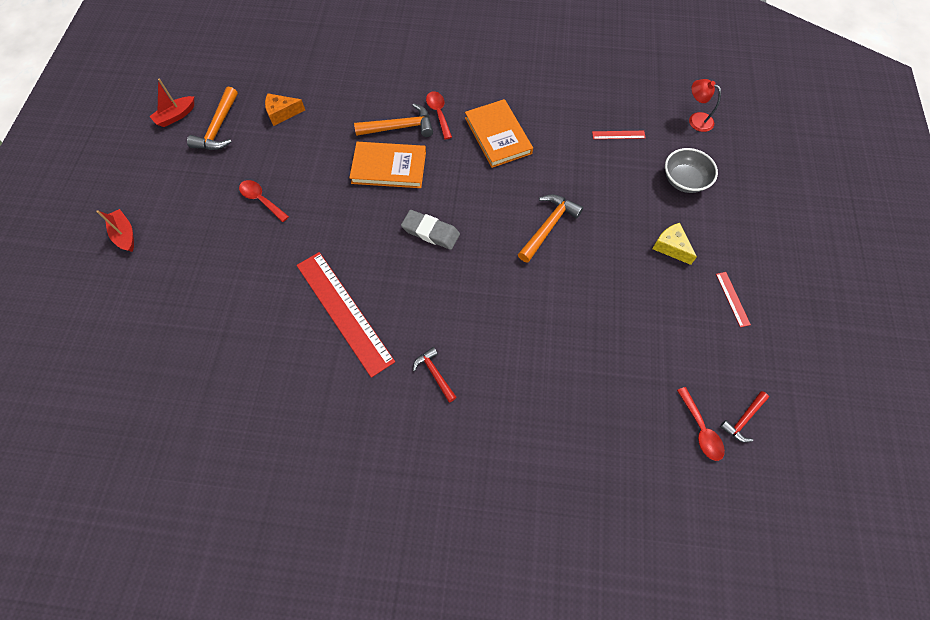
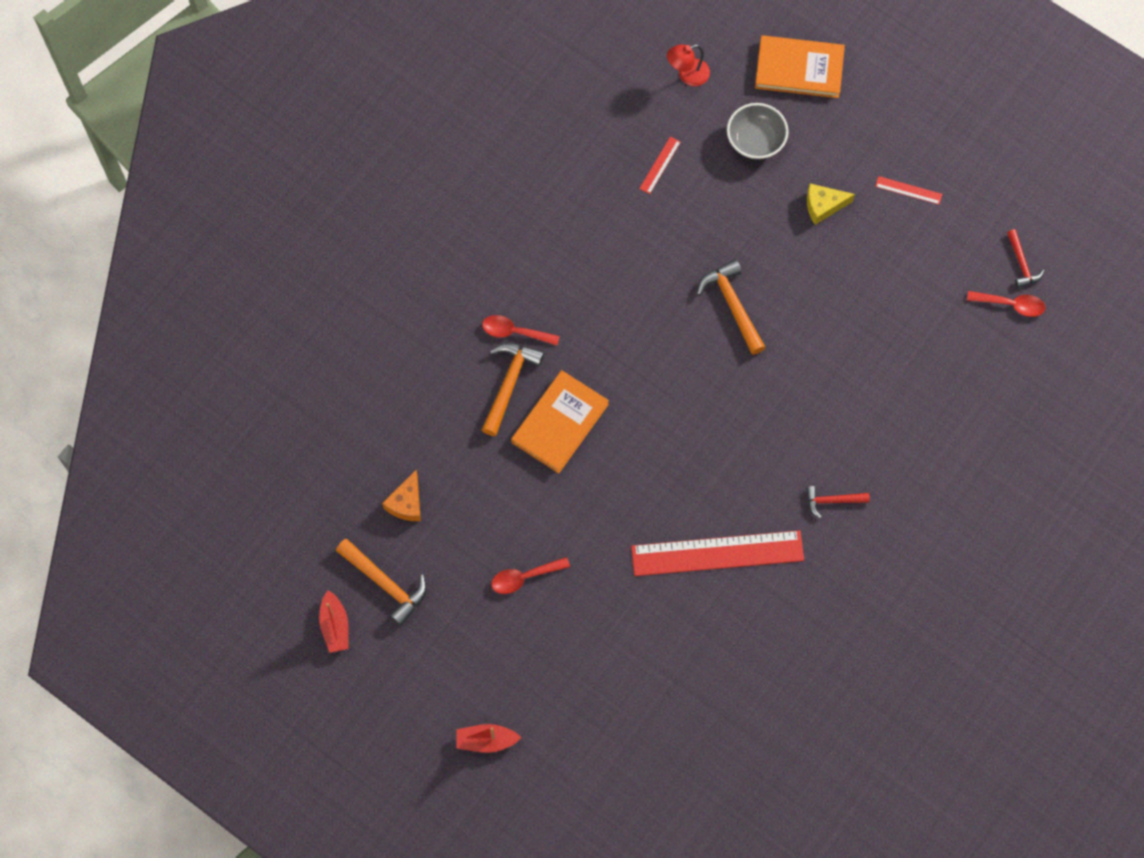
camera: 60 degrees left, 5 degrees up
grey eraser [401,210,460,250] -> none
orange book [465,99,533,168] -> orange book moved to [755,35,845,98]

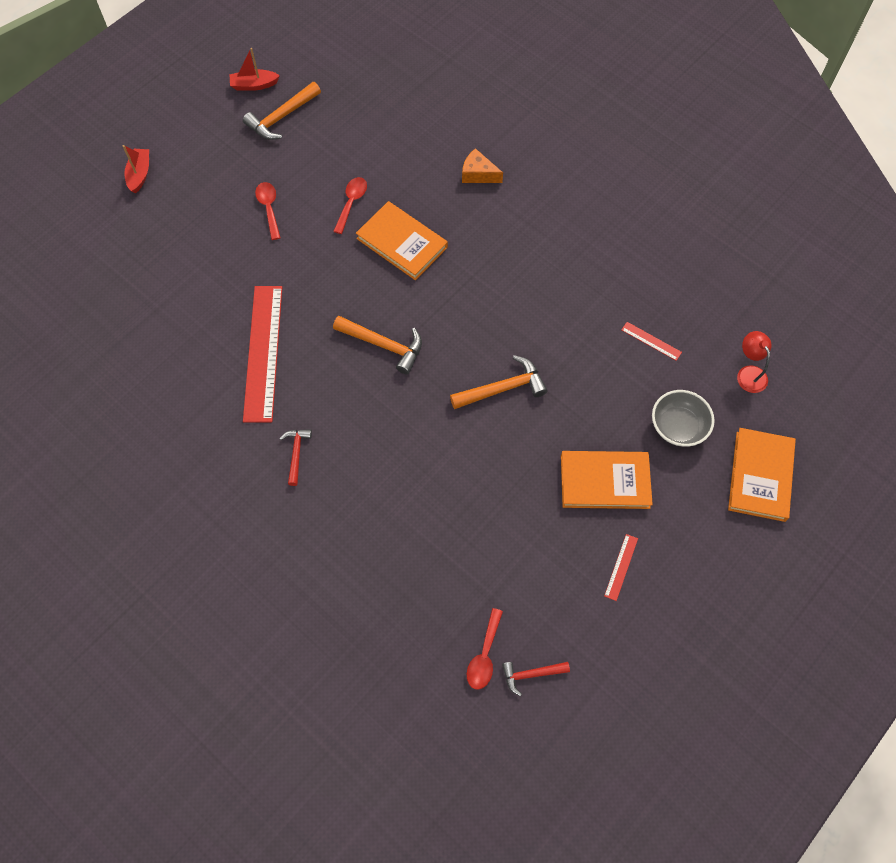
camera: 95 degrees right, 5 degrees down
orange cheese [382,470,421,521] -> orange cheese moved to [462,148,503,183]
red spoon [482,315,560,346] -> red spoon moved to [333,177,367,234]
orange hammer [482,343,544,436] -> orange hammer moved to [333,316,422,374]
yellow cheese [807,184,855,225] -> orange book [561,451,653,509]

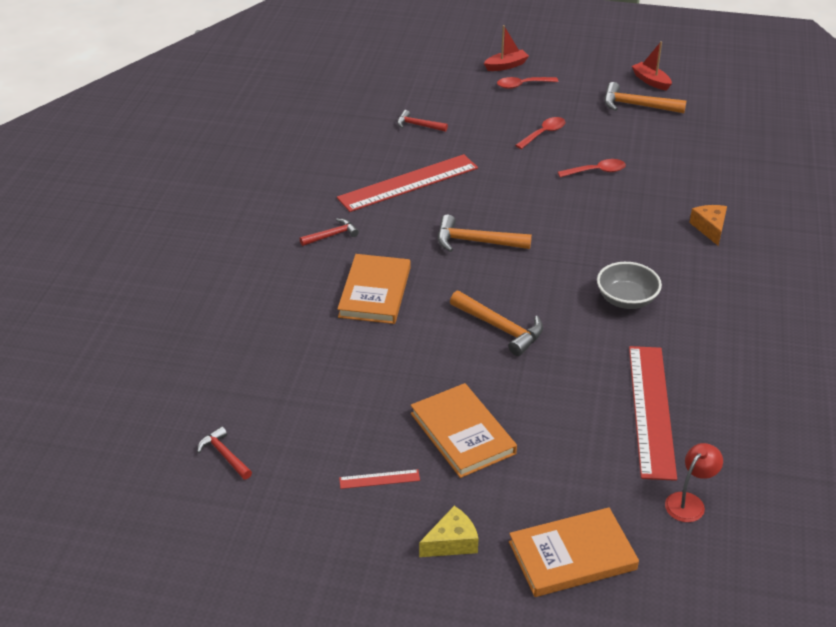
camera: 60 degrees right, 25 degrees down
orange hammer [333,316,422,374] -> orange hammer turned 105 degrees clockwise [438,215,532,252]
orange book [356,201,448,280] -> orange book moved to [337,254,410,324]
red spoon [467,608,503,690] -> red spoon moved to [497,77,558,89]
red ruler [621,322,682,361] -> red ruler [629,346,677,481], size x2.43
grey bowl [652,390,715,447] -> grey bowl moved to [597,262,662,309]
none -> red hammer [397,110,448,132]
none -> yellow cheese [419,506,479,557]

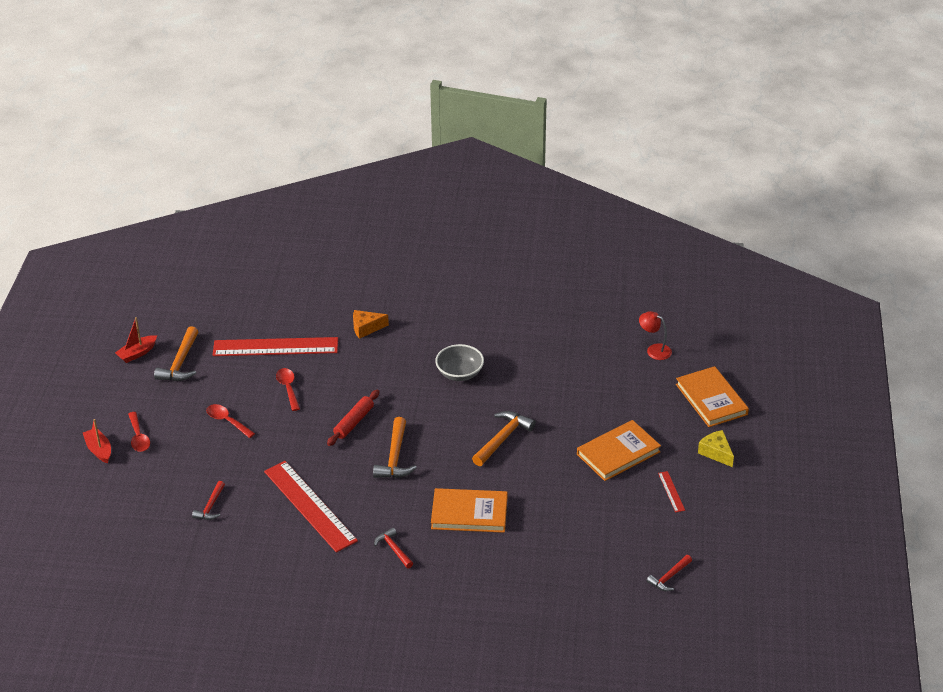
camera: 95 degrees left, 0 degrees up
red ruler [629,346,677,481] -> red ruler moved to [213,337,338,356]
none -> red rolling pin [327,390,380,446]

